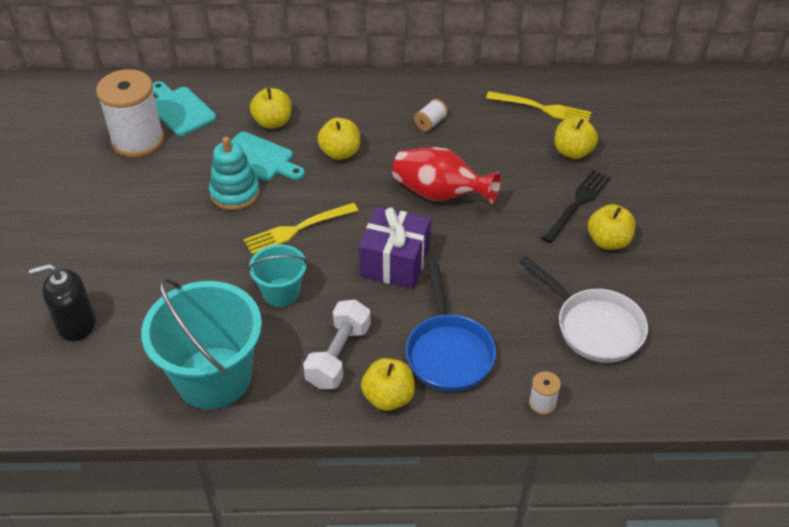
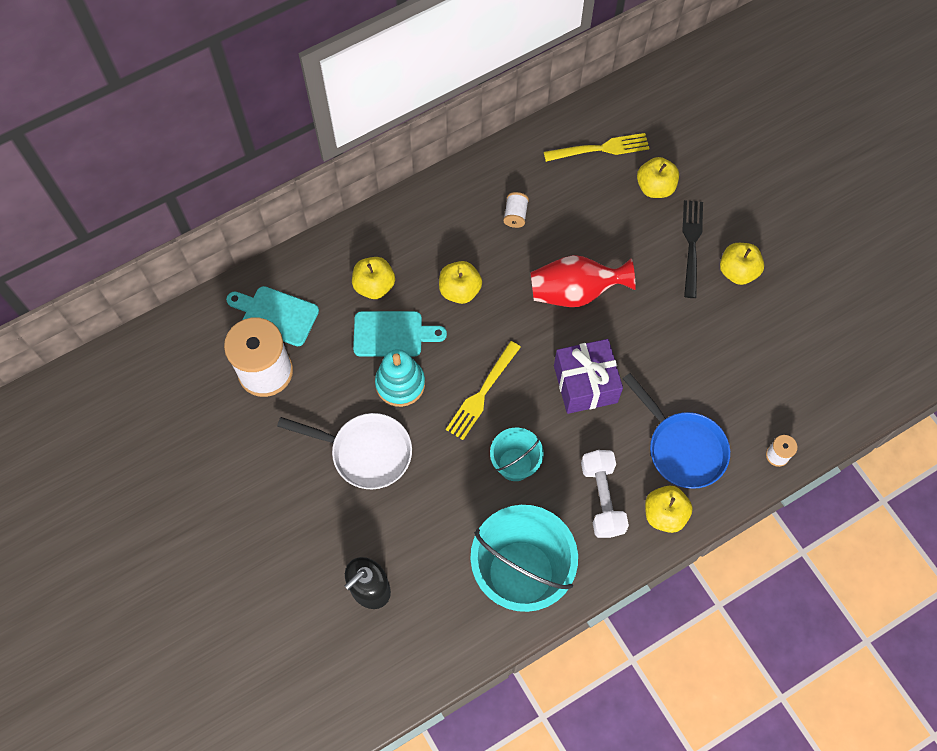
camera: 30 degrees left, 20 degrees up
white pan [519,256,648,363] -> white pan moved to [277,413,412,489]

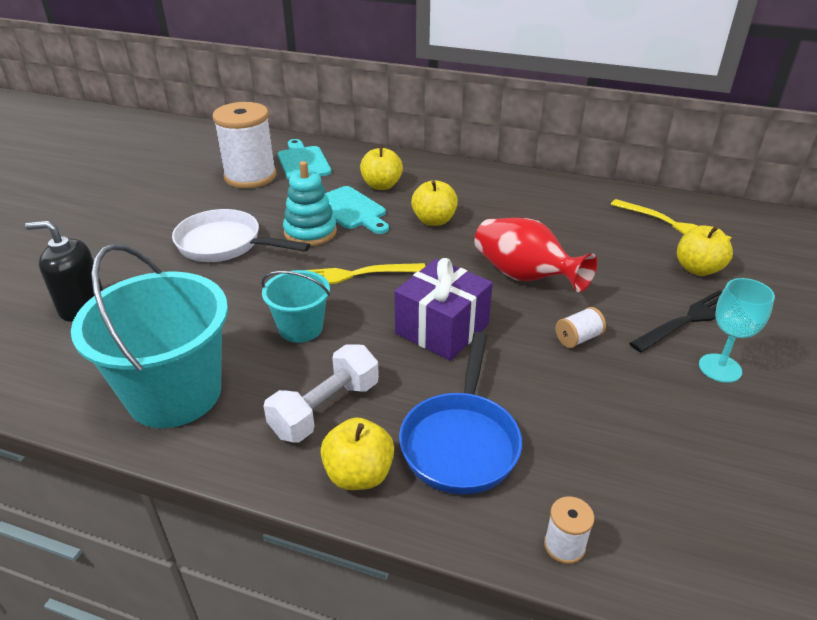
camera: 50 degrees right, 30 degrees down
white pan [277,413,412,489] -> white pan turned 135 degrees clockwise [172,209,310,262]
white spool [503,192,529,228] -> white spool moved to [555,307,606,348]
yellow apple [720,243,764,285] -> turquoise goblet [699,278,775,383]

